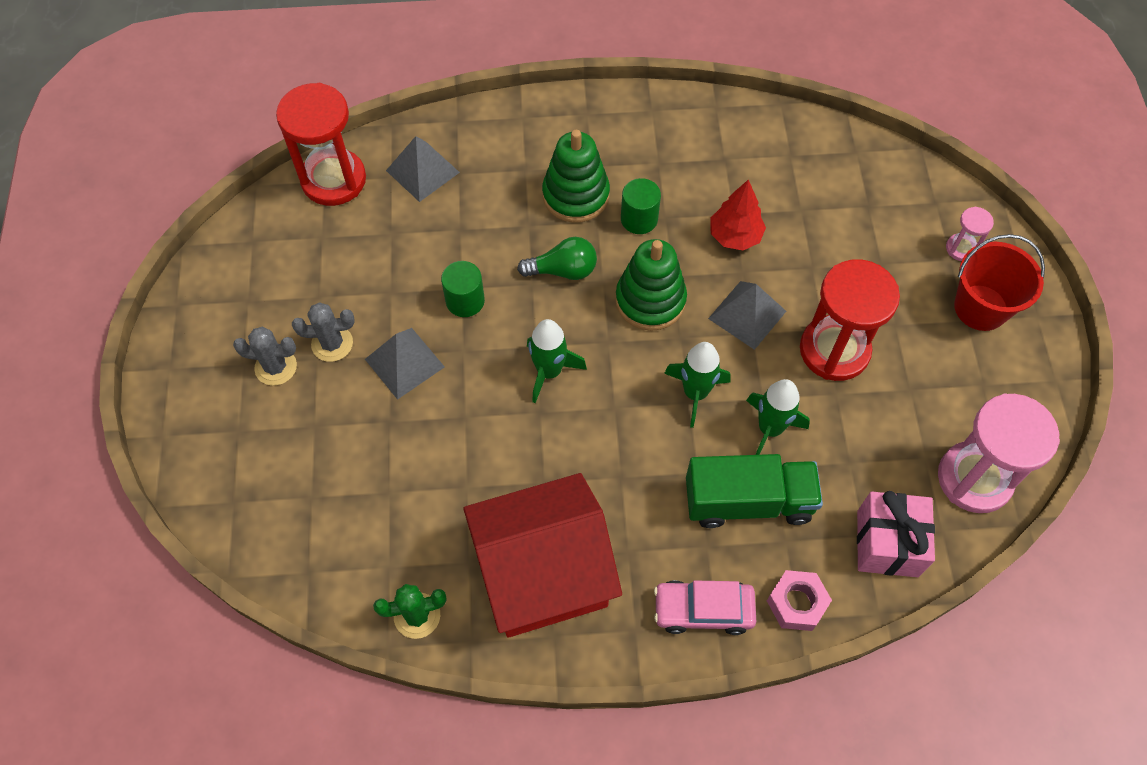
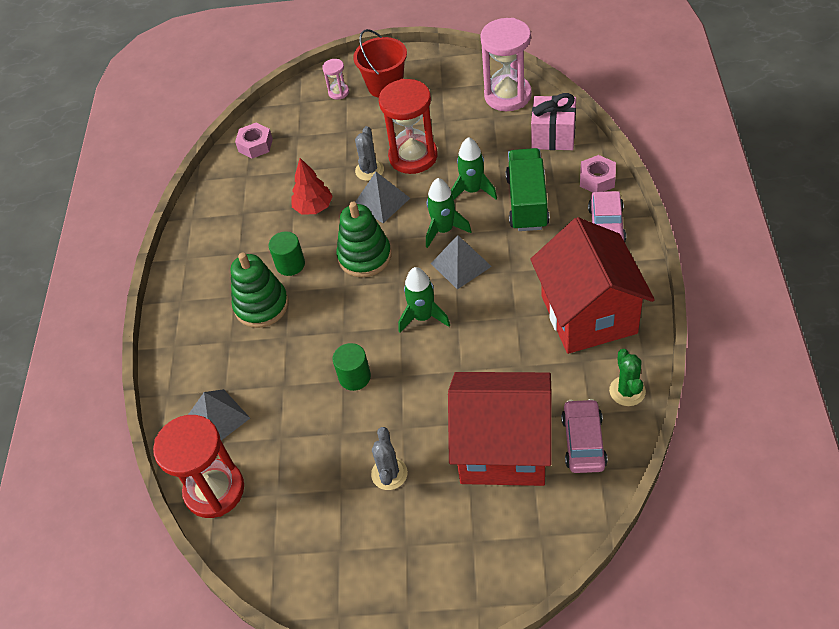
camera: 80 degrees left, 10 degrees down
grey cactus [233,327,297,386] -> grey cactus moved to [355,126,384,181]
grey pyramid [365,328,445,400] -> grey pyramid moved to [431,235,492,289]
green light bulb [517,237,597,280] -> none
none -> pink nut [235,123,273,158]
none -> red house [448,372,552,486]
none -> pink car [561,399,607,473]

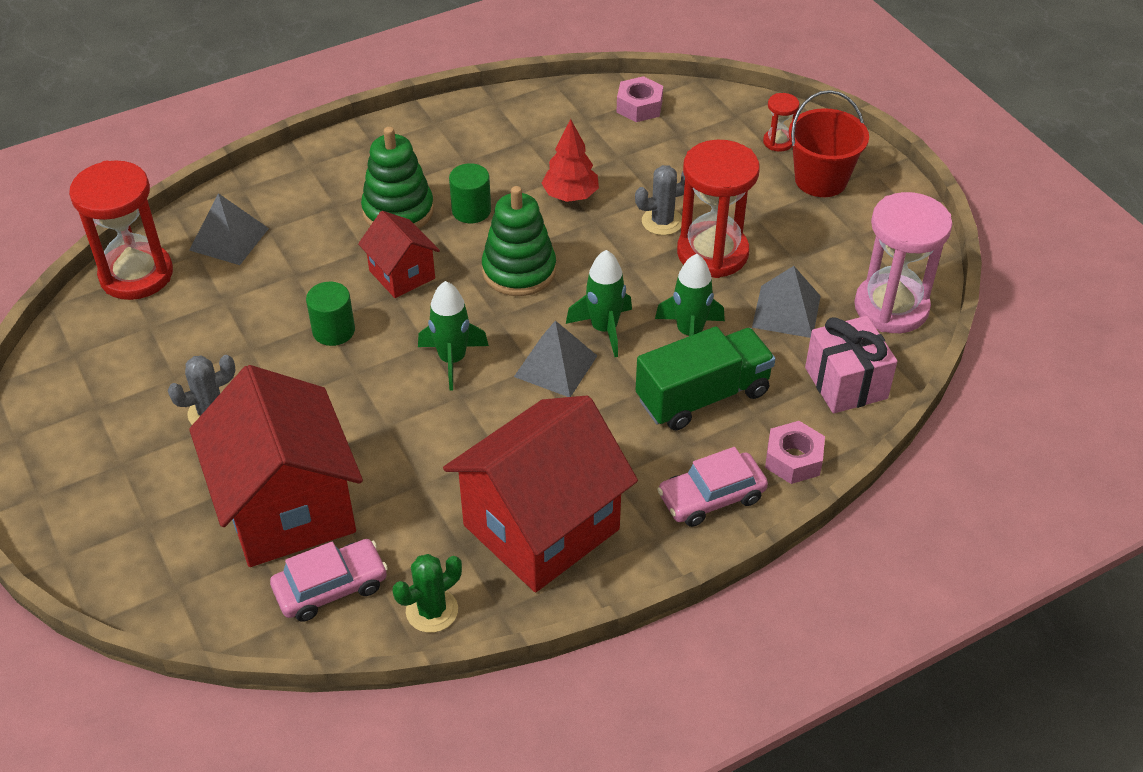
camera: 55 degrees right, 5 degrees down
pink hourglass [322,59,349,100] -> red hourglass [763,93,799,152]
grey pyramid [355,172,410,223] -> grey pyramid moved to [752,266,821,338]
none -> red house [358,211,440,298]

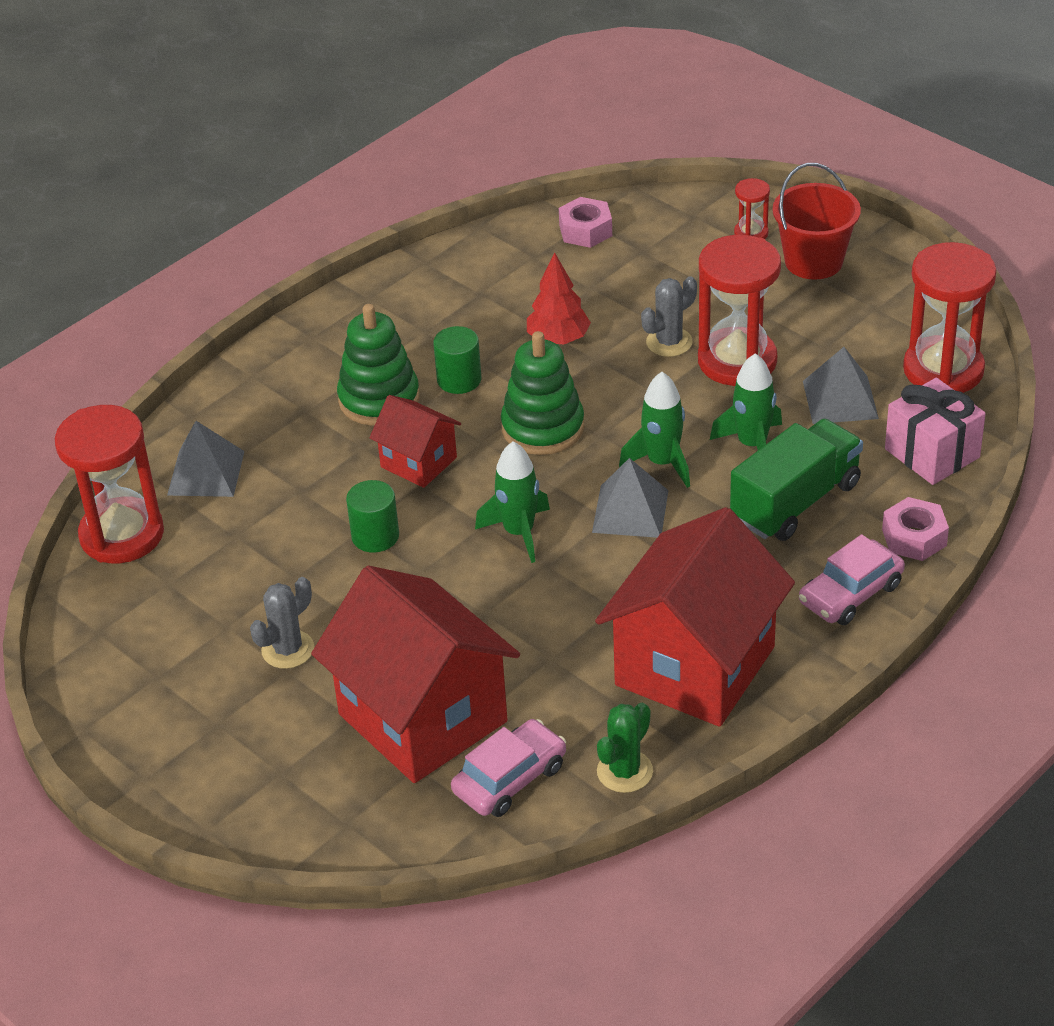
camera: 15 degrees left, 5 degrees down
pink hourglass [854,192,952,333] -> red hourglass [903,242,997,393]

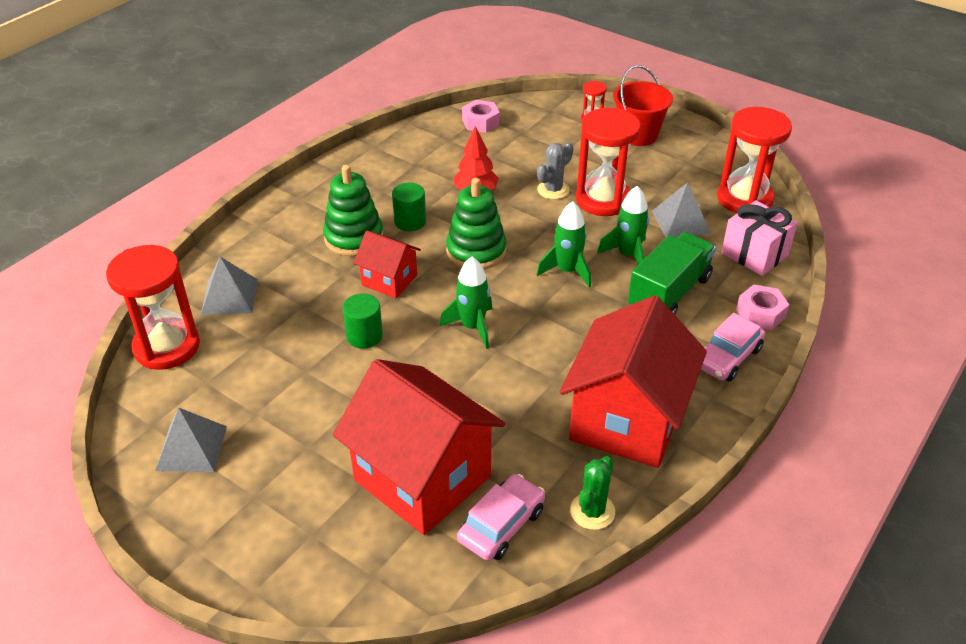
camera: 10 degrees left, 0 degrees up
grey cactus [250,577,314,669] -> none
grey pyramid [592,458,669,538] -> grey pyramid moved to [155,408,227,472]

